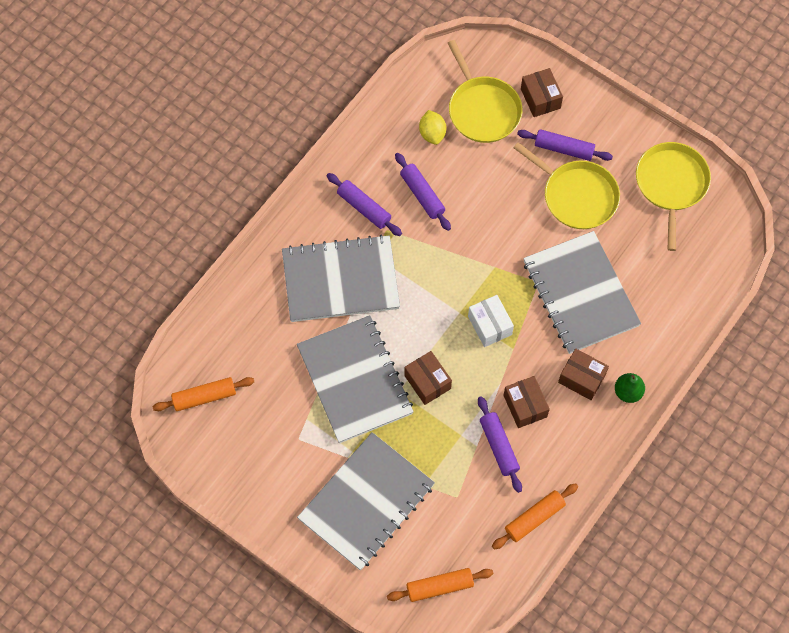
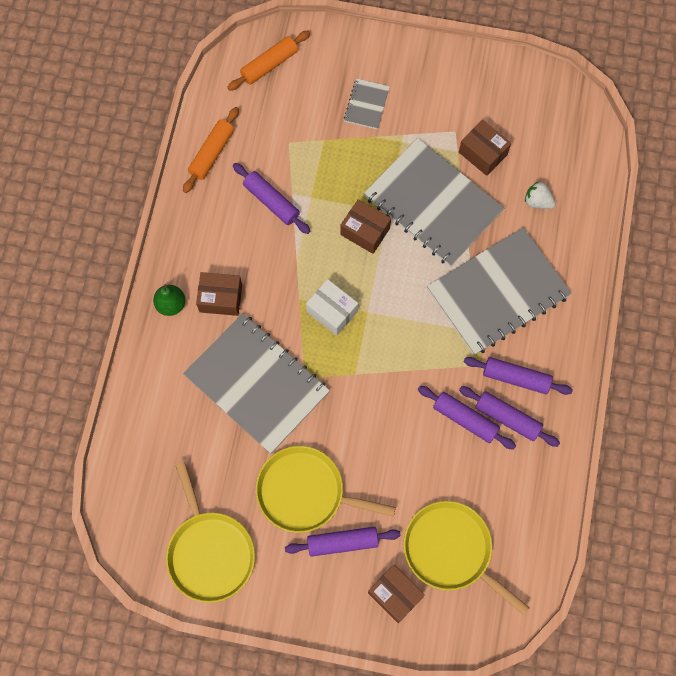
camera: 155 degrees right, 5 degrees up
orange rolling pin [153,377,254,411] -> none
grey notebook [297,432,435,571] -> grey notebook [344,78,390,130], size x0.44
yellow lemon [419,110,446,145] -> none
brown box [503,376,550,428] -> brown box moved to [459,120,511,176]
none -> purple rolling pin [459,386,560,447]
none -> white strawberry [525,182,556,209]

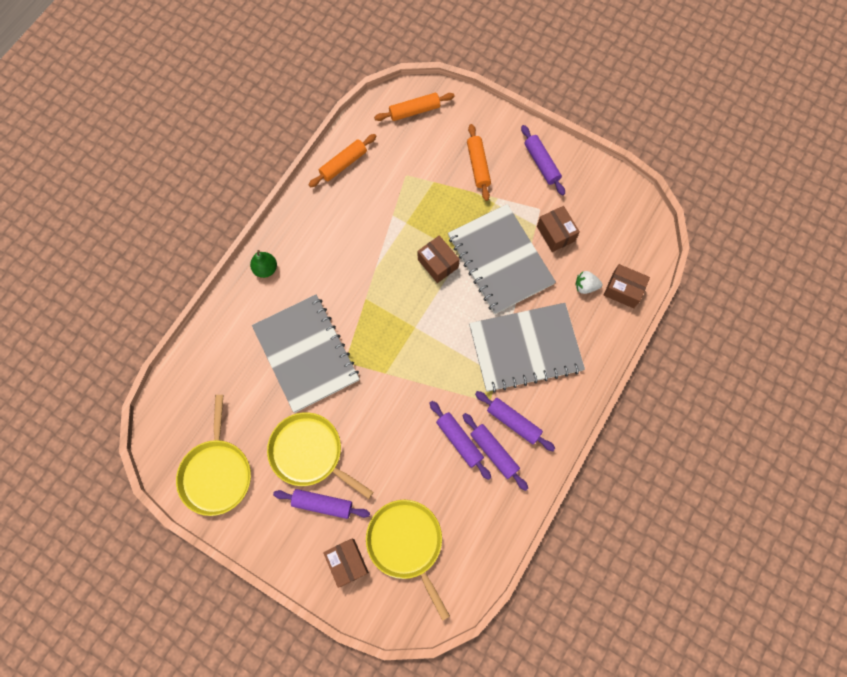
camera: 20 degrees right, 0 degrees up
brown box [196,272,242,316] -> brown box moved to [604,264,650,308]
purple rolling pin [233,163,310,234] -> purple rolling pin moved to [521,125,565,196]
white box [306,279,358,336] -> none
grey notebook [344,78,390,130] -> orange rolling pin [467,124,491,201]
white strawberry [525,182,556,209] -> white strawberry turned 45 degrees counterclockwise [575,271,603,294]

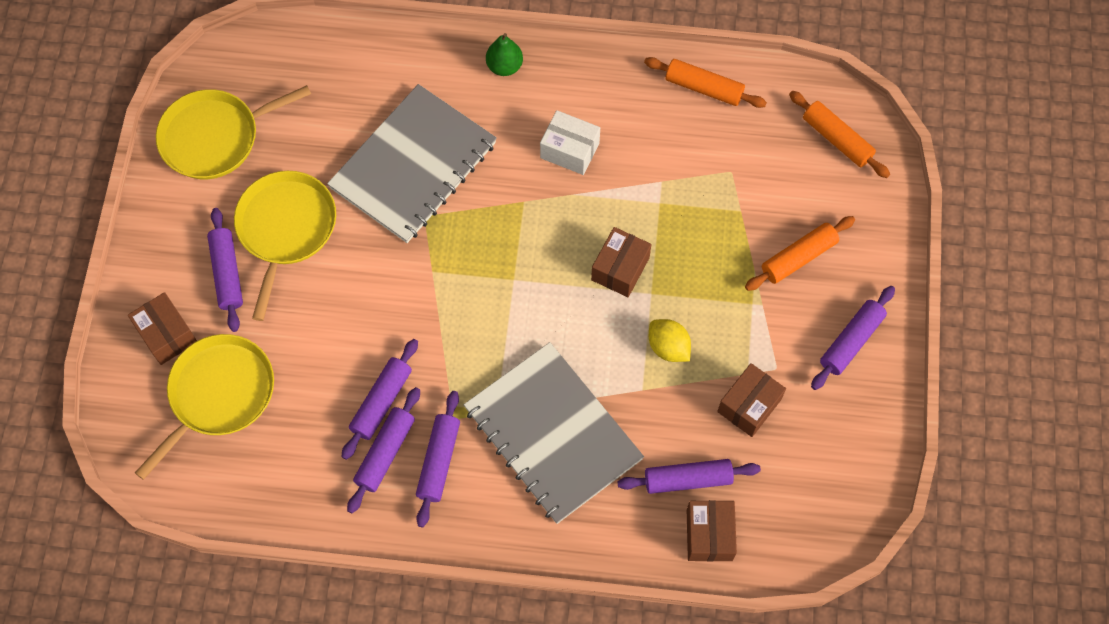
camera: 65 degrees right, 5 degrees down
brown box [323,539,369,588] -> brown box turned 75 degrees counterclockwise [128,292,197,365]
grey notebook [448,204,556,314] -> yellow lemon [649,319,691,362]
white strawberry [575,271,603,294] -> purple rolling pin [618,459,761,494]
none -> white box [540,110,600,175]

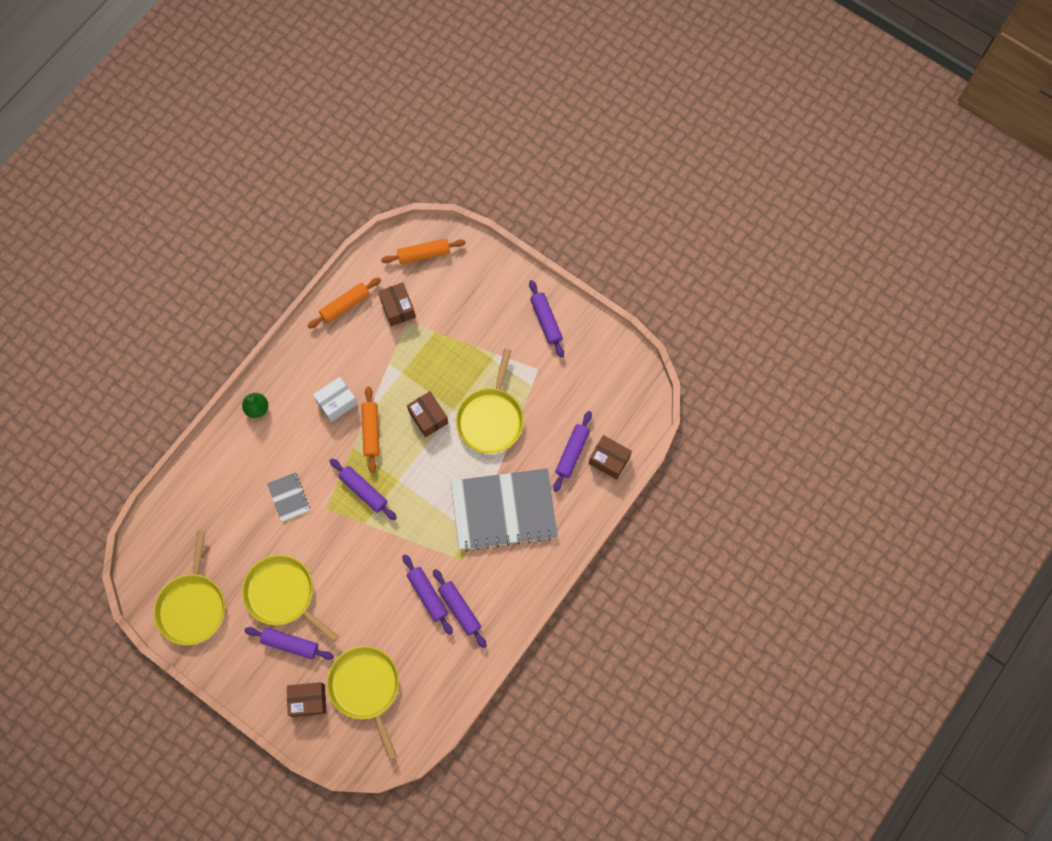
camera: 60 degrees left, 5 degrees up
grey notebook [327,84,497,243] -> grey notebook [267,472,310,522], size x0.44
purple rolling pin [416,391,460,527] -> purple rolling pin moved to [330,458,397,521]
yellow lemon [649,319,691,362] -> yellow pan [456,349,524,453]
brown box [717,363,786,437] -> brown box moved to [378,282,416,326]
orange rolling pin [745,216,855,291] -> orange rolling pin moved to [361,386,380,473]

